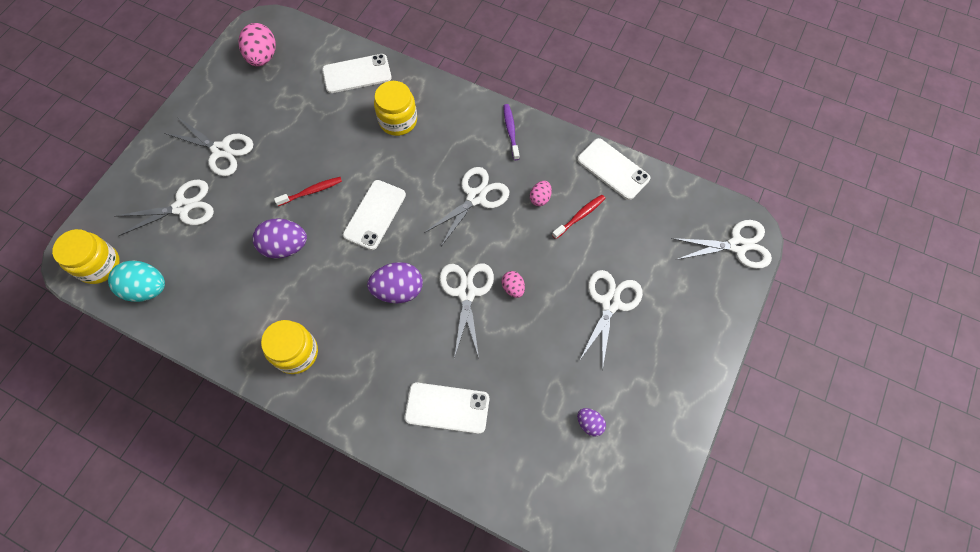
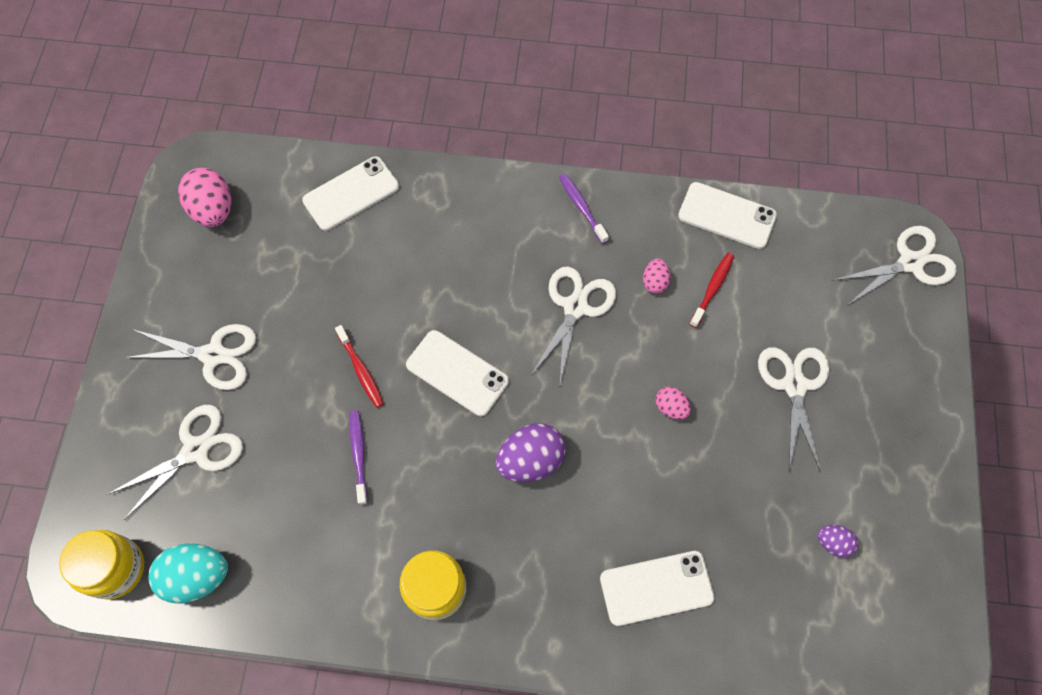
camera: 20 degrees left, 0 degrees up
purple egg [253,218,307,259] -> purple toothbrush [350,411,368,505]
red toothbrush [274,177,342,206] -> red toothbrush turned 105 degrees clockwise [335,325,384,408]
white phone [343,180,406,250] -> white phone turned 60 degrees counterclockwise [406,330,509,416]
yellow jar [374,81,417,136] -> none
white scissors [439,264,494,358] -> none

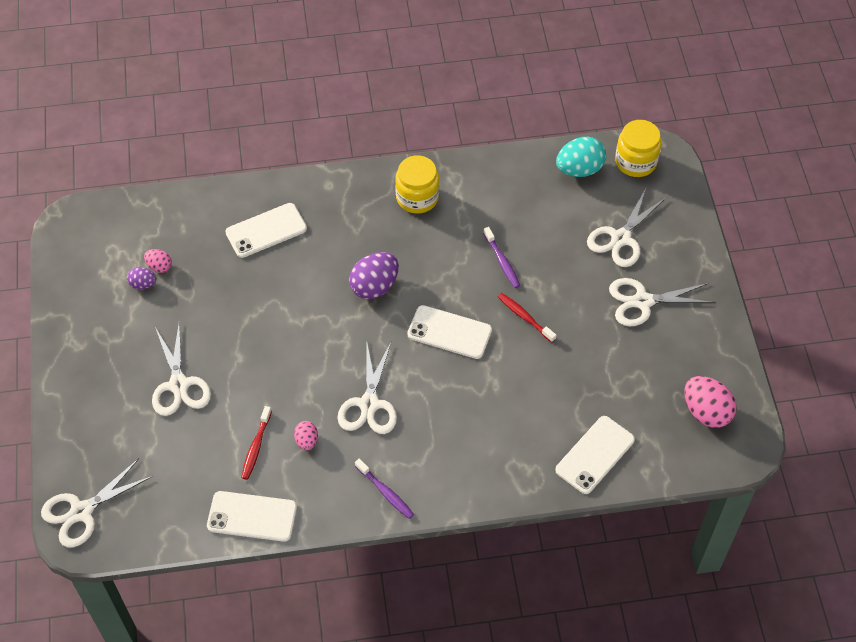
camera: 165 degrees right, 10 degrees down
pink egg [656,387,691,419] -> pink egg moved to [144,249,172,273]

